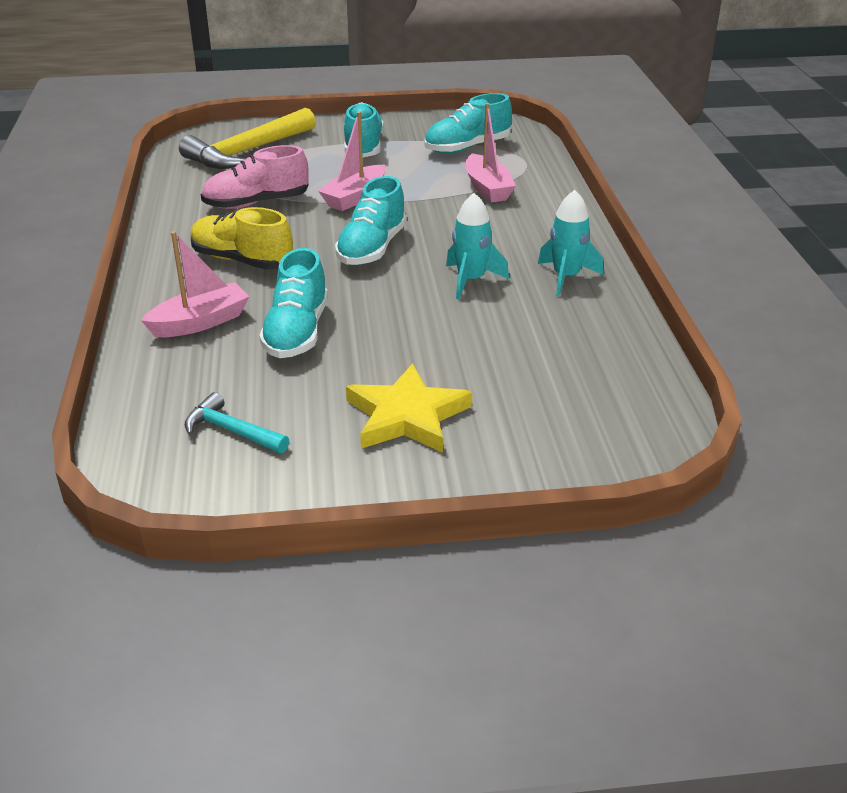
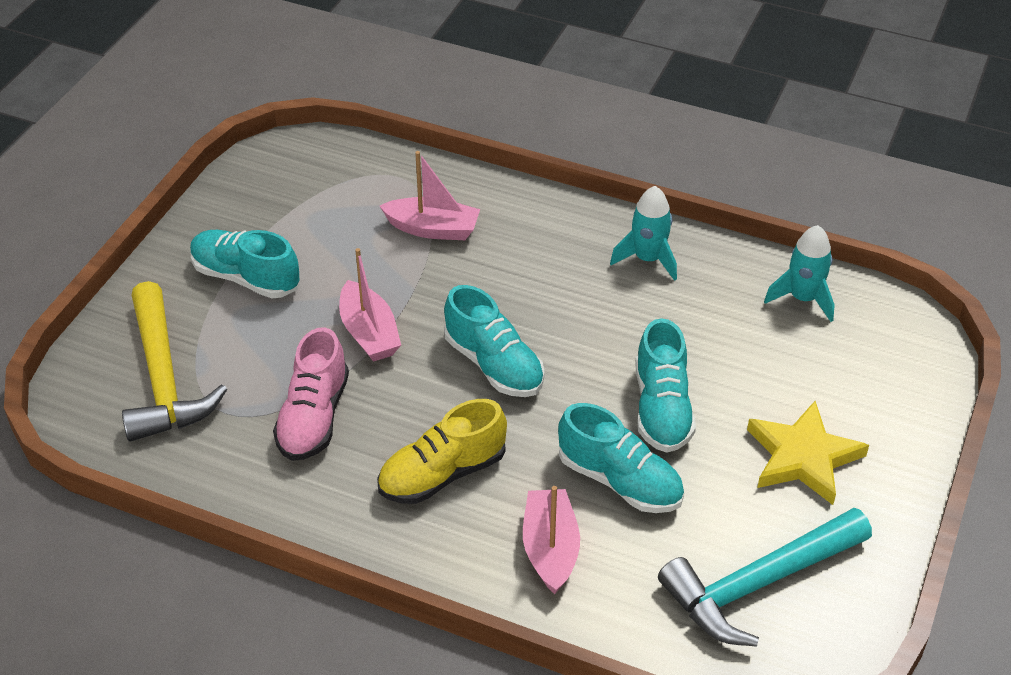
camera: 60 degrees left, 10 degrees up
turquoise hammer [185,392,289,453] -> turquoise hammer [658,508,872,647], size x1.95
turquoise shoe [424,93,512,154] -> turquoise shoe moved to [636,318,696,453]
turquoise rocket [446,193,509,299] -> turquoise rocket moved to [764,225,835,322]

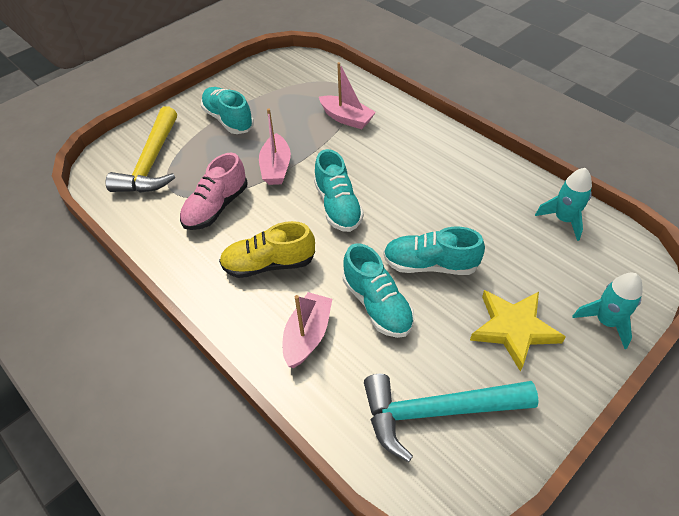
camera: 25 degrees right, 5 degrees up
turquoise rocket [610,186,677,281] -> turquoise rocket moved to [572,273,643,349]
turquoise shoe [636,318,696,453] -> turquoise shoe turned 75 degrees clockwise [383,227,485,275]

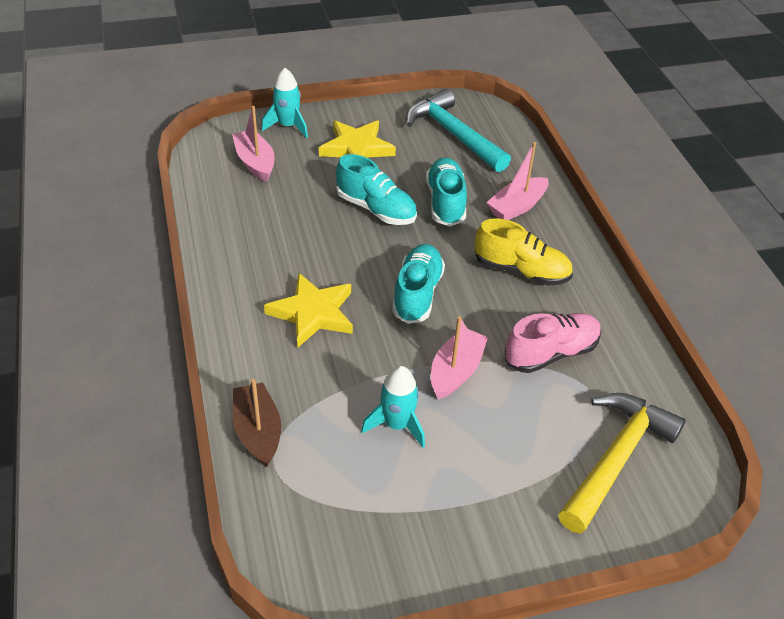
camera: 155 degrees left, 5 degrees down
turquoise shoe [201,87,254,134] -> none
pink boat [319,62,376,129] -> pink boat moved to [232,106,274,182]
turquoise hammer [364,374,539,462] -> turquoise hammer turned 150 degrees counterclockwise [406,89,511,172]
turquoise rocket [535,168,592,241] -> turquoise rocket moved to [361,366,425,447]
none -> brown boat [233,379,281,467]
none -> yellow star [264,272,353,348]

